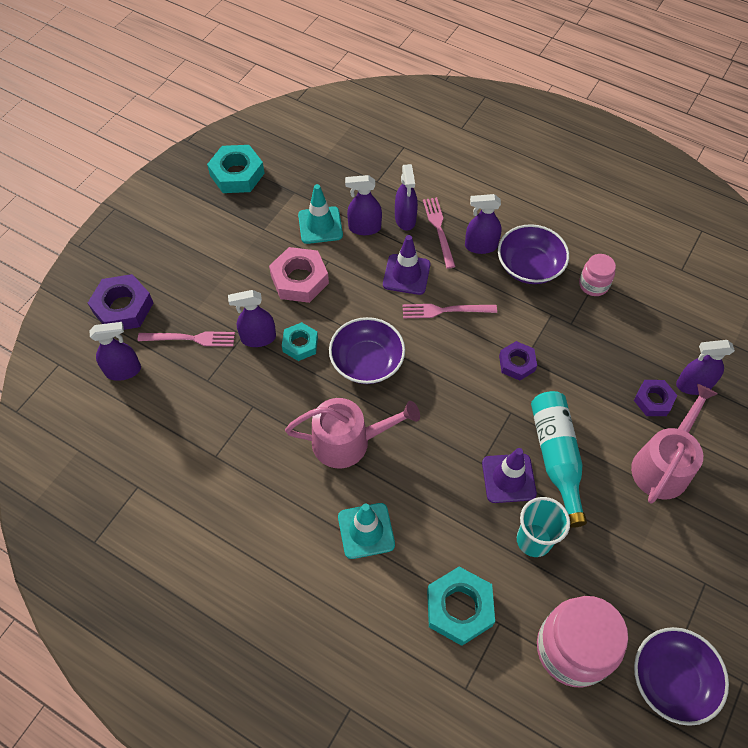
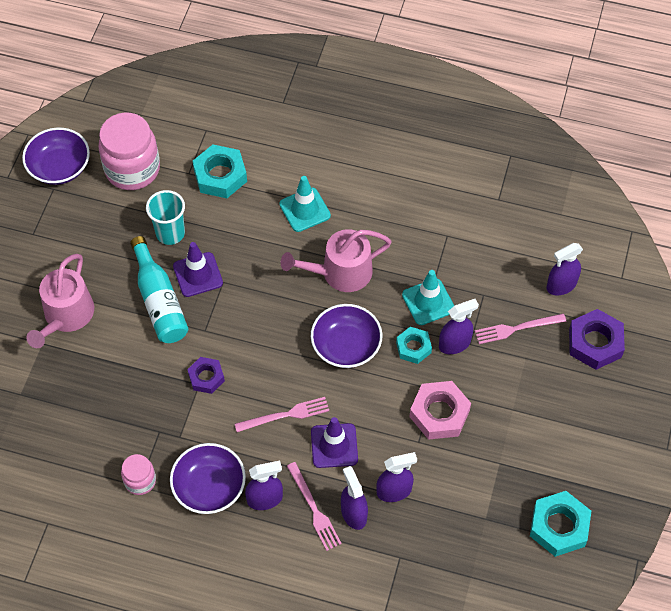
camera: 165 degrees right, 0 degrees up
turquoise traffic cone [298,184,343,244] -> turquoise traffic cone moved to [402,270,454,325]
purple nut [634,380,677,416] -> none
purple spray bottle [676,340,735,395] -> none

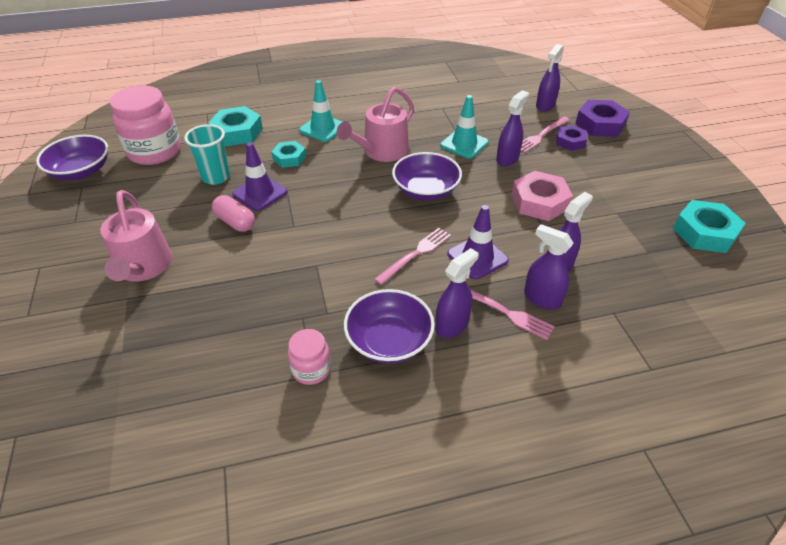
camera: 30 degrees left, 15 degrees down
turquoise bottle [130,236,188,343] -> pink capsule [212,195,255,232]
purple nut [187,357,225,394] -> purple nut moved to [556,125,587,151]
turquoise nut [396,327,432,364] -> turquoise nut moved to [271,141,306,168]

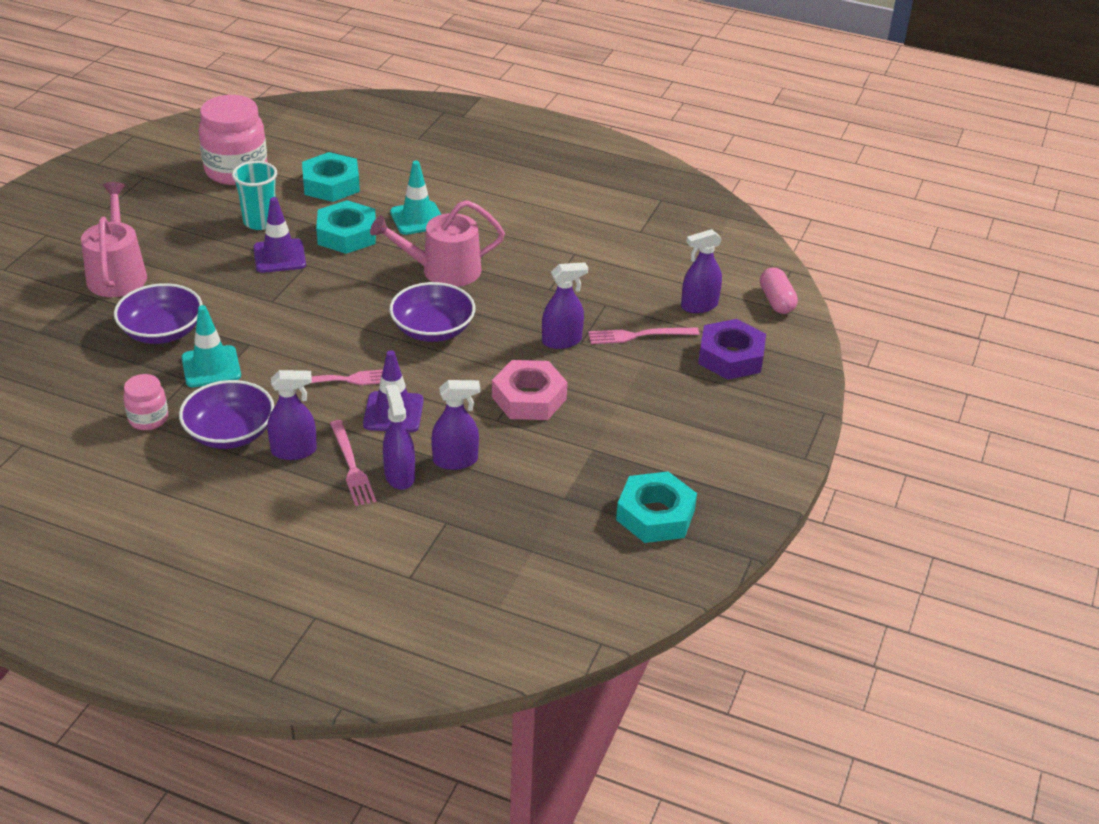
camera: 35 degrees right, 5 degrees down
purple bowl [36,135,108,180] -> purple bowl moved to [114,283,203,344]
pink watering can [100,190,172,282] -> pink watering can turned 150 degrees clockwise [81,182,147,297]
pink capsule [212,195,255,232] -> pink capsule moved to [760,267,798,314]
turquoise nut [271,141,306,168] -> turquoise nut [316,200,376,254], size x1.61
turquoise traffic cone [440,95,489,159] -> turquoise traffic cone moved to [181,305,241,387]
purple nut [556,125,587,151] -> none

